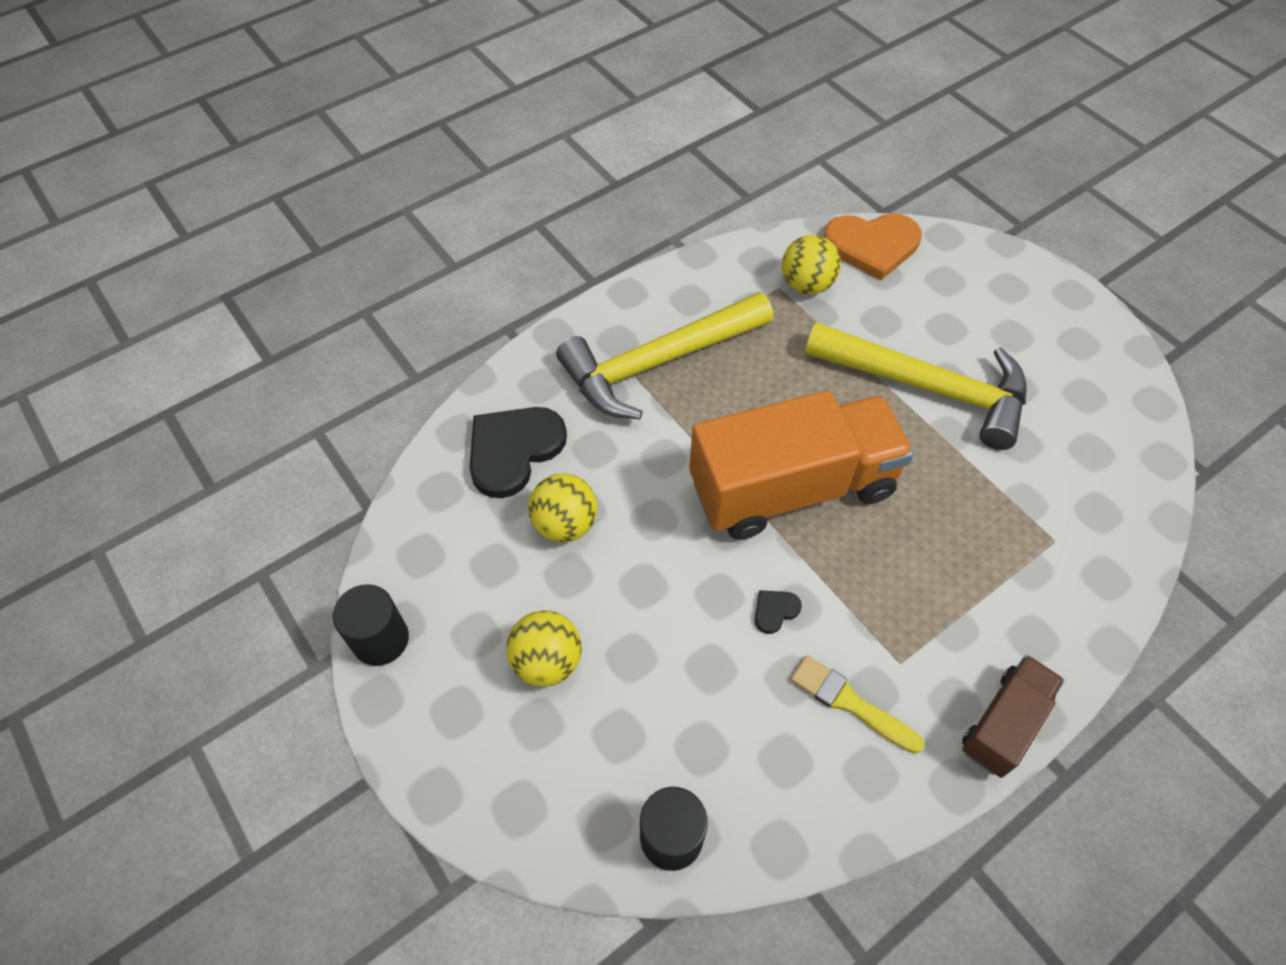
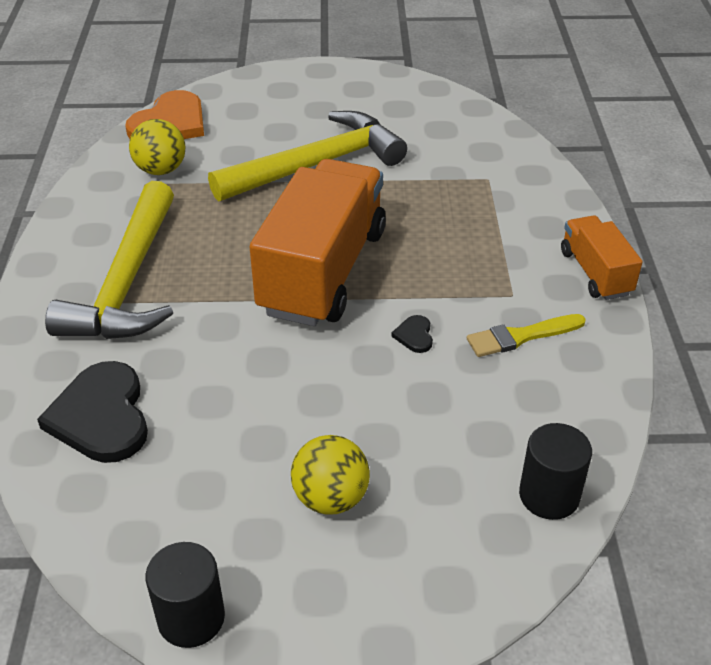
camera: 55 degrees left, 15 degrees down
yellow ball [528,473,597,542] -> none
brown truck [962,655,1064,778] -> orange truck [561,215,643,300]

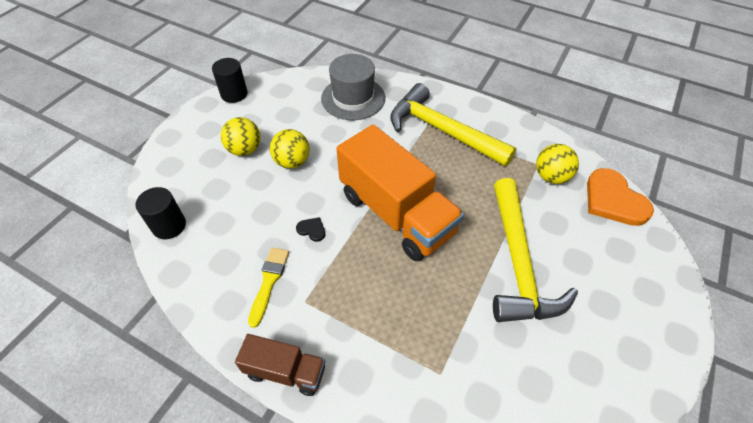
camera: 120 degrees right, 10 degrees up
black heart [37,361,148,463] -> grey hat [321,54,385,120]
orange truck [561,215,643,300] -> brown truck [235,334,325,396]
none -> yellow ball [270,129,310,169]

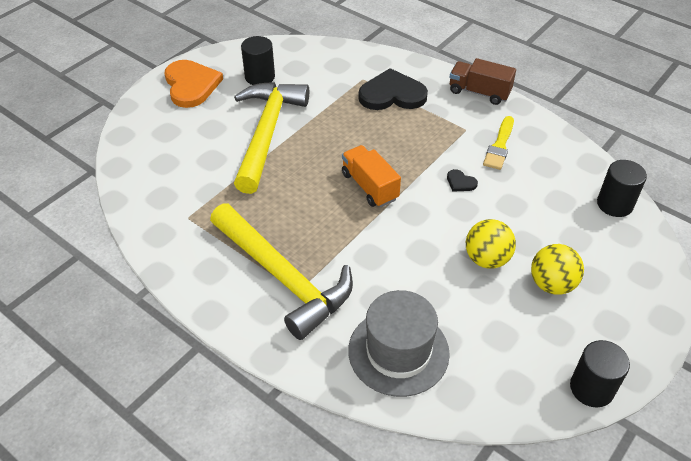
camera: 170 degrees left, 5 degrees down
orange truck [336,124,464,261] -> orange truck [342,145,401,207], size x0.51
yellow ball [536,144,579,184] -> none
orange heart [587,168,654,226] -> orange heart moved to [165,60,223,108]
none -> black cylinder [241,36,275,85]
none -> black heart [358,68,428,110]

